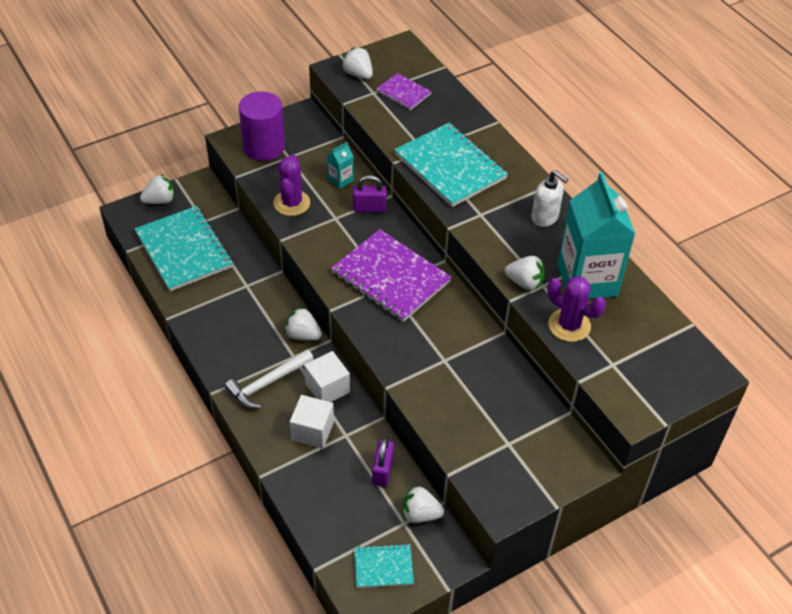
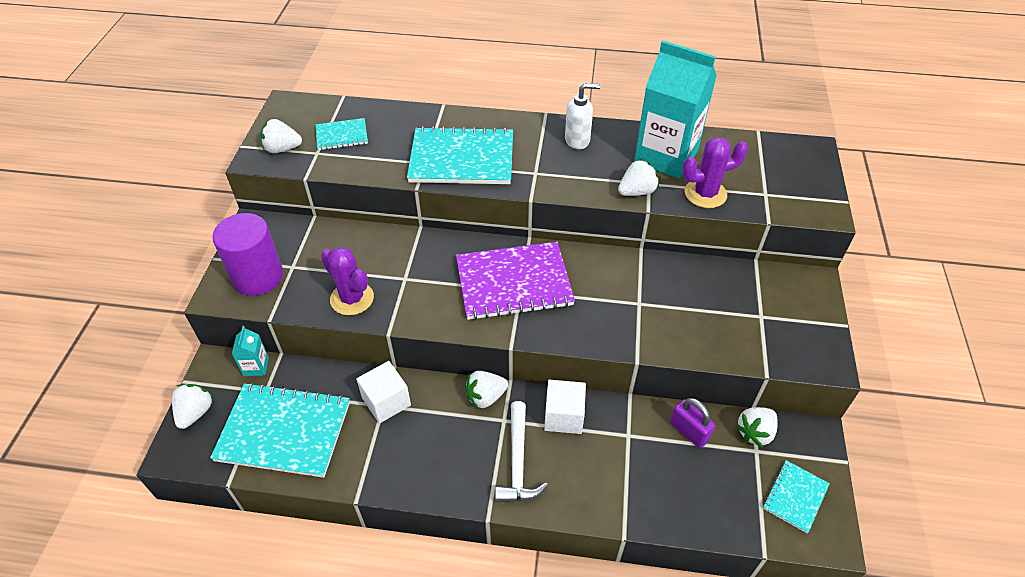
camera: 50 degrees left, 0 degrees up
white cube [290,395,334,449] -> white cube moved to [356,361,411,424]
turquoise carton [327,142,354,189] -> turquoise carton moved to [232,326,269,376]
purple padlock [353,175,387,212] -> none
purple notebook [376,73,432,110] -> turquoise notebook [316,118,368,150]

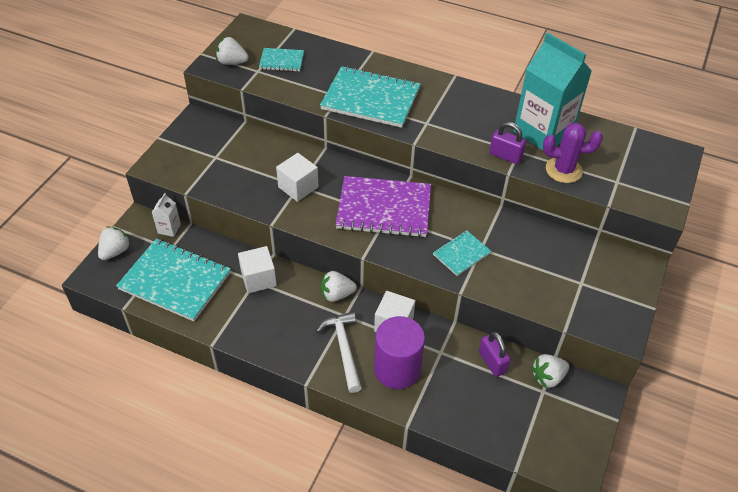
camera: 15 degrees right, 0 degrees up
purple cylinder [212,213,283,296] -> purple cylinder moved to [374,316,425,389]
turquoise carton [232,326,269,376] -> white carton [152,193,181,237]
purple cactus [321,247,374,315] -> none
white hammer [495,401,548,503] -> white hammer turned 150 degrees clockwise [316,312,362,393]
white soap dispenser [565,83,600,149] -> none
white strawberry [618,159,659,196] -> purple padlock [489,122,526,164]
turquoise notebook [763,460,830,533] -> turquoise notebook moved to [433,230,491,276]
none -> white cube [276,153,318,202]

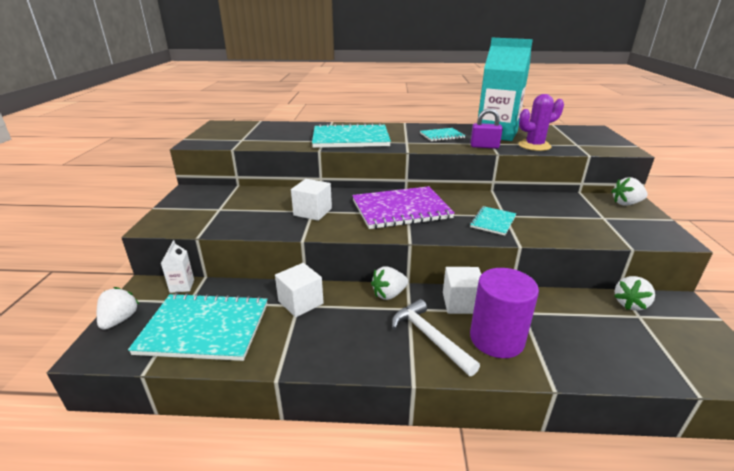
camera: 20 degrees left, 20 degrees down
white strawberry [216,37,249,65] -> white strawberry moved to [611,177,648,206]
turquoise notebook [259,48,304,71] -> turquoise notebook moved to [420,128,466,141]
purple padlock [479,332,511,377] -> none

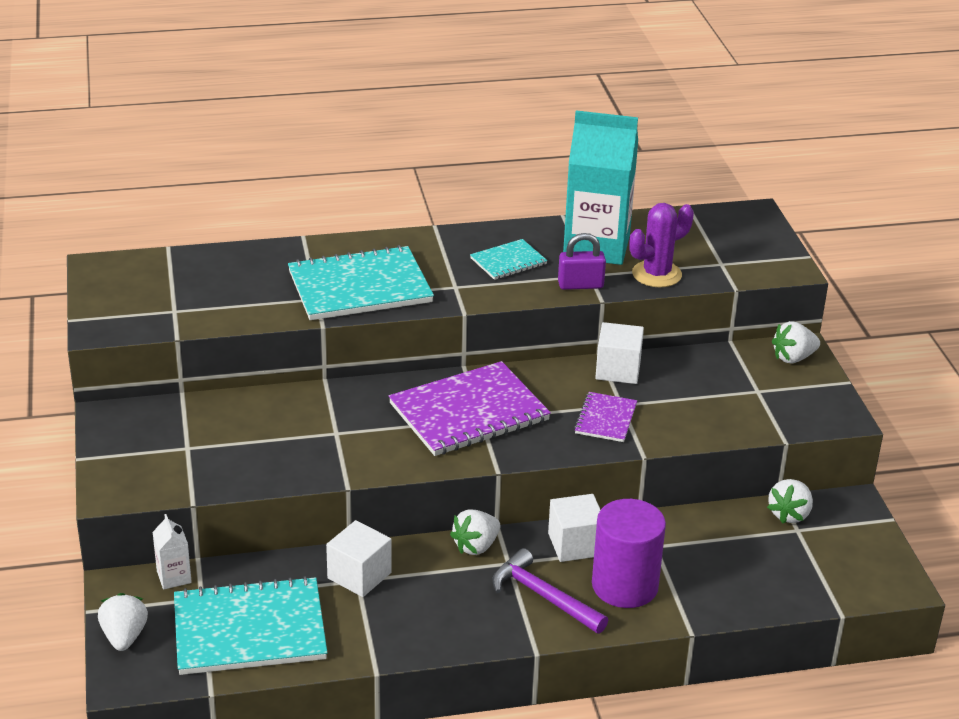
camera: 15 degrees left, 5 degrees up
white cube [291,179,332,221] -> white cube moved to [595,322,644,384]
white hammer [392,299,480,376] -> purple hammer [492,548,608,633]
turquoise notebook [470,206,516,235] -> purple notebook [574,392,637,442]

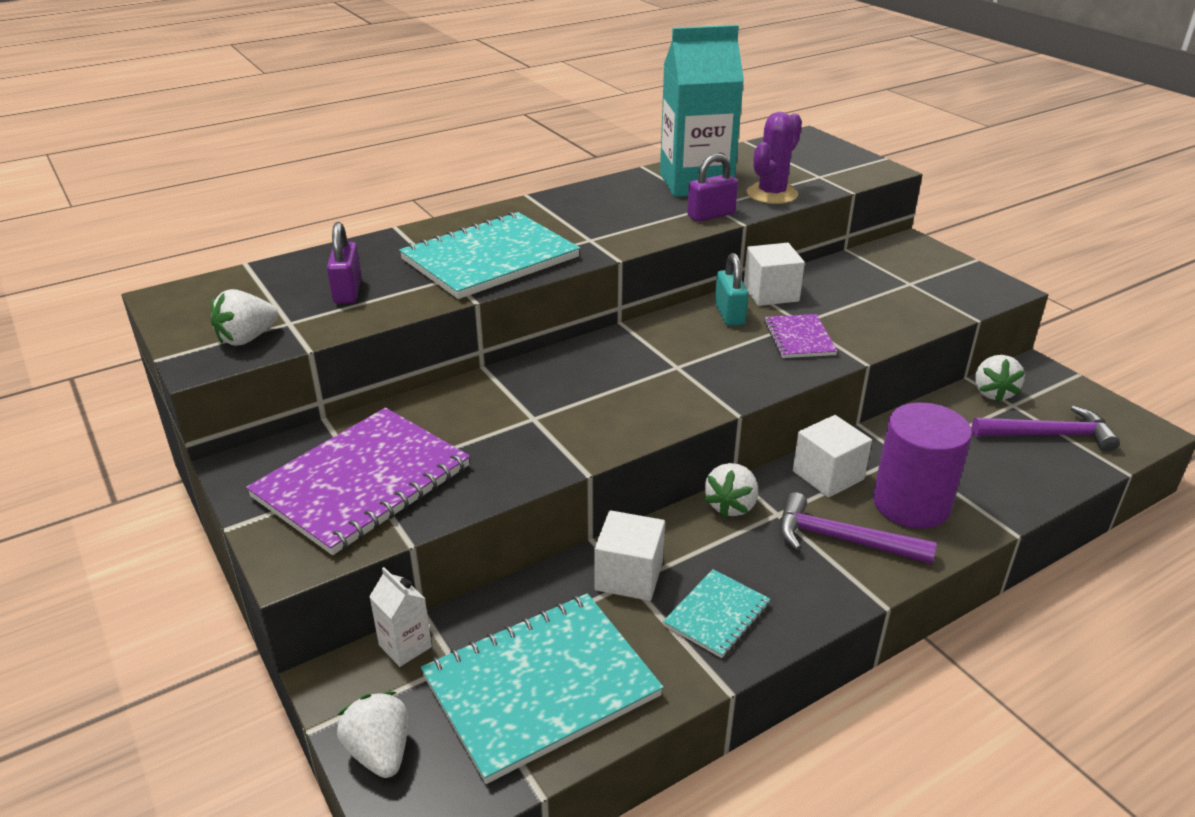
camera: 20 degrees left, 0 degrees up
purple notebook [389,361,551,456] -> purple notebook moved to [246,408,470,555]
turquoise notebook [470,239,548,280] -> turquoise notebook moved to [663,569,770,658]
white strawberry [772,321,820,363] -> white strawberry moved to [211,289,278,346]
none -> purple padlock [327,222,362,304]
none -> turquoise padlock [715,253,749,326]
none -> purple hammer [972,405,1120,452]

